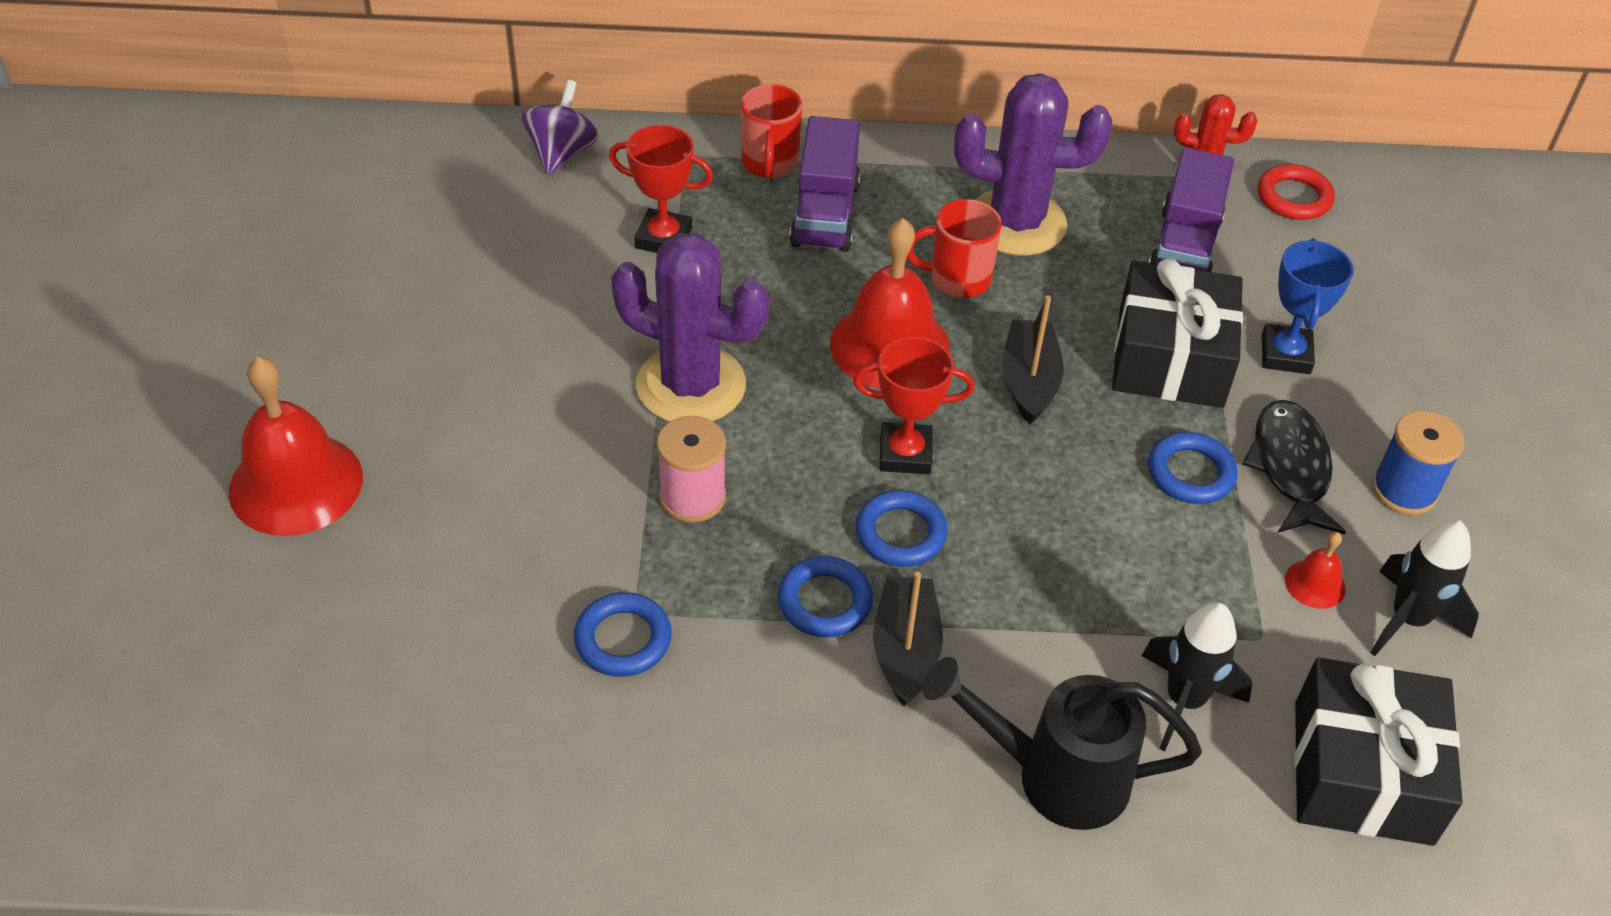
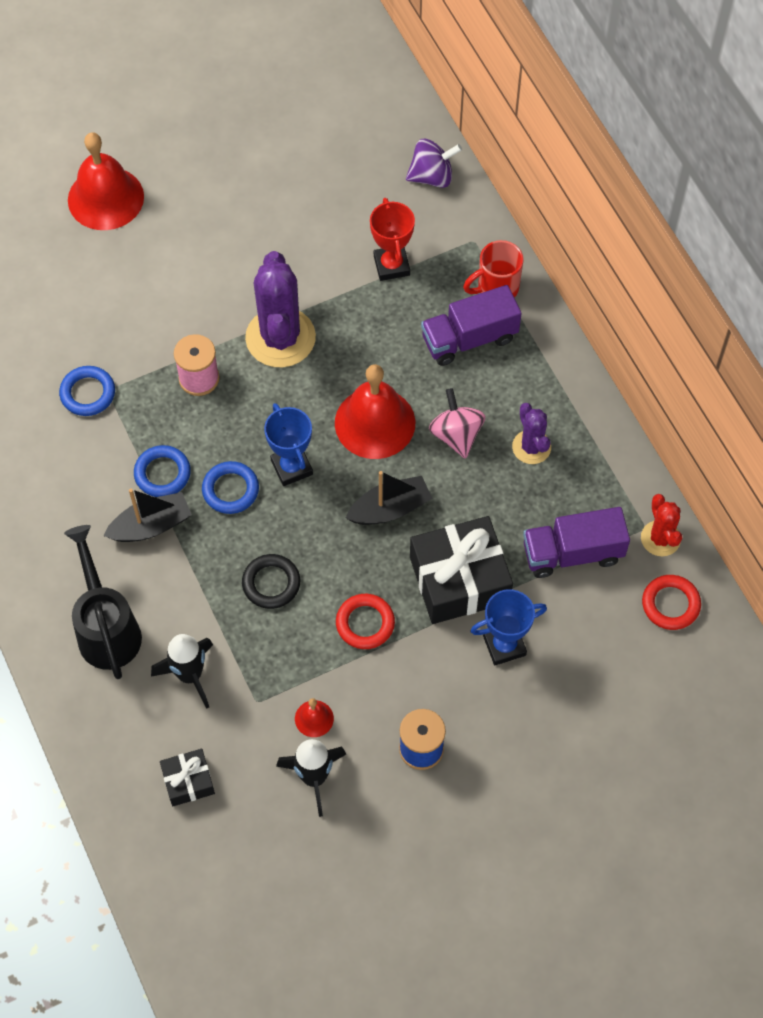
camera: 65 degrees right, 15 degrees up
red trophy [853,337,975,474] -> blue trophy [264,403,313,486]
red mug [907,199,1002,298] -> pink spinning top [429,388,485,459]
purple cactus [954,73,1112,256] -> purple cactus [512,403,551,464], size x0.54
blue ring [1148,432,1238,504] -> red ring [336,594,395,649]
black fish [1242,400,1346,534] -> none
black gift [1294,658,1463,846] -> black gift [160,749,215,806], size x0.51
none -> black ring [242,554,300,609]

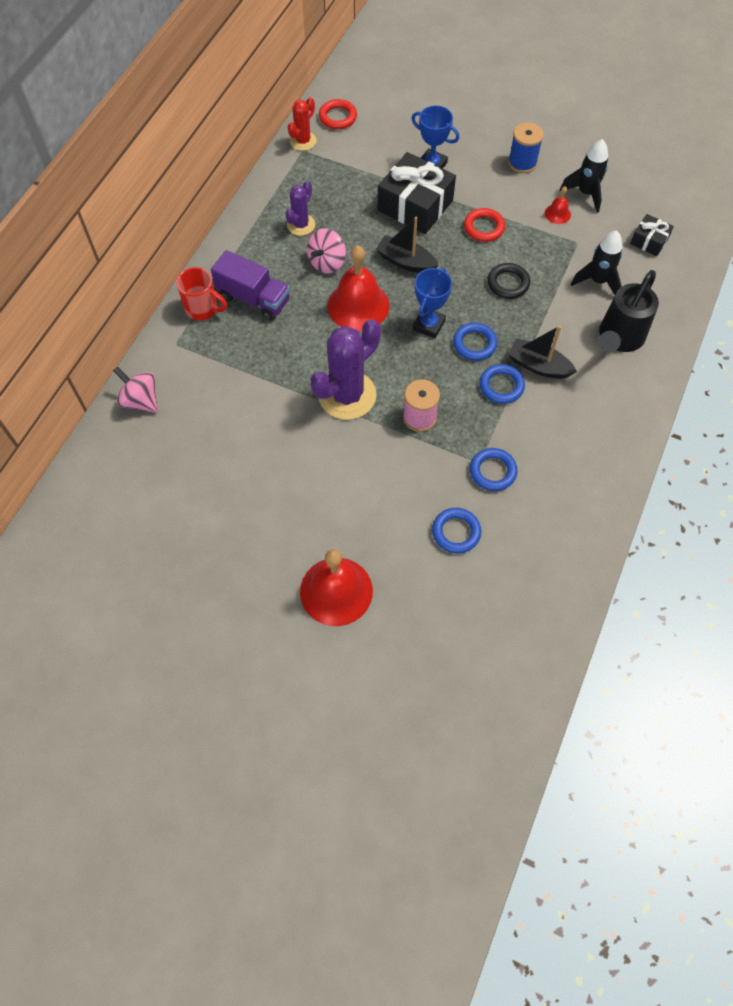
camera: 130 degrees left, 0 degrees up
red trophy [370,198,415,281] -> none
purple spinning top [406,139,462,188] -> pink spinning top [113,366,158,413]
purple truck [523,507,630,578] -> none
none -> blue ring [432,508,481,554]

